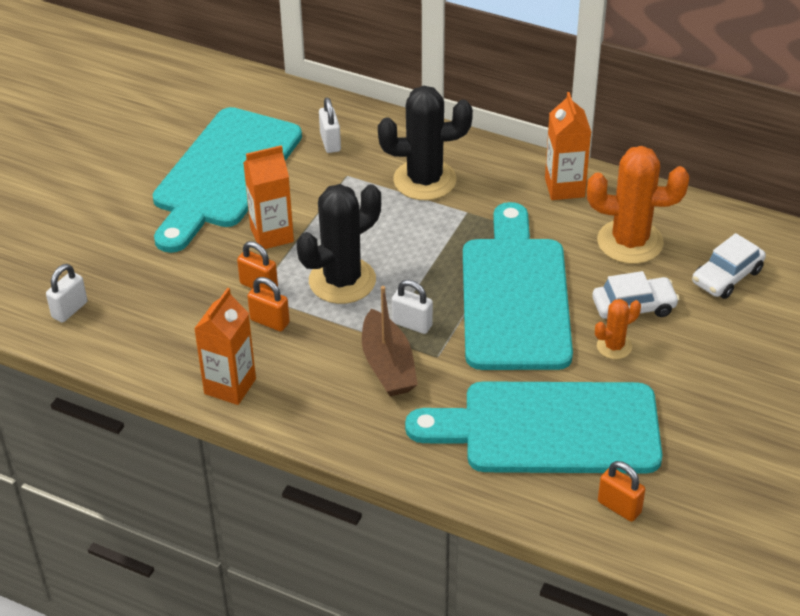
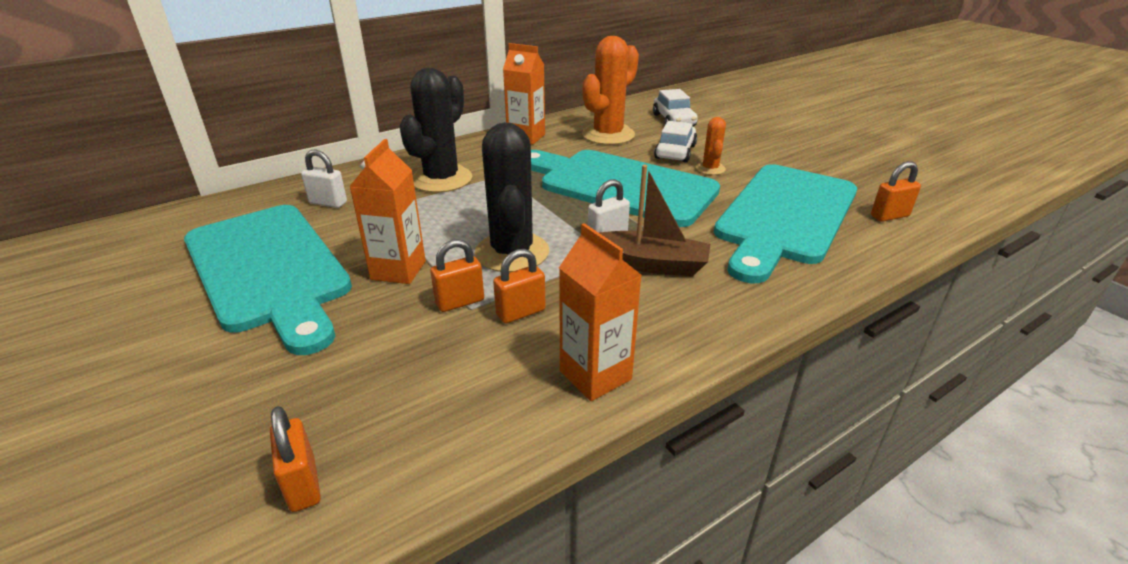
camera: 60 degrees left, 10 degrees down
white padlock [46,264,87,323] -> orange padlock [270,406,321,512]

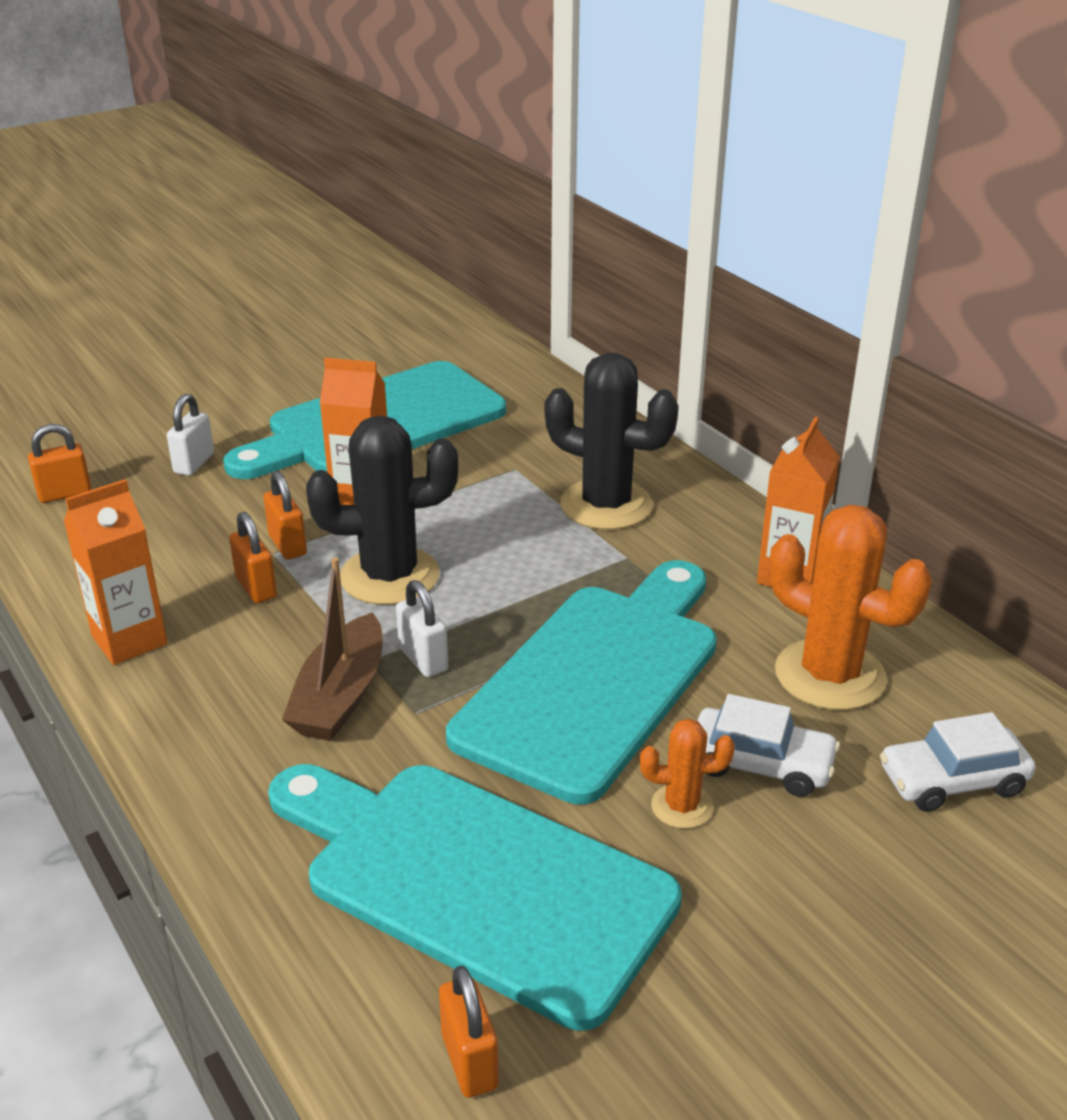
camera: 90 degrees right, 0 degrees up
white padlock [301,149,347,208] -> white padlock moved to [167,394,214,476]

